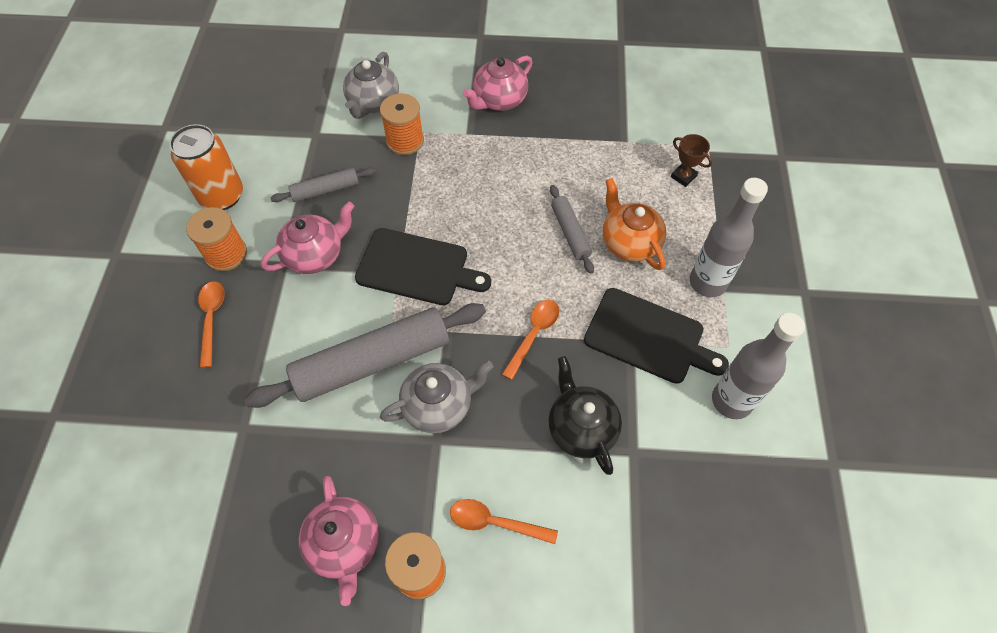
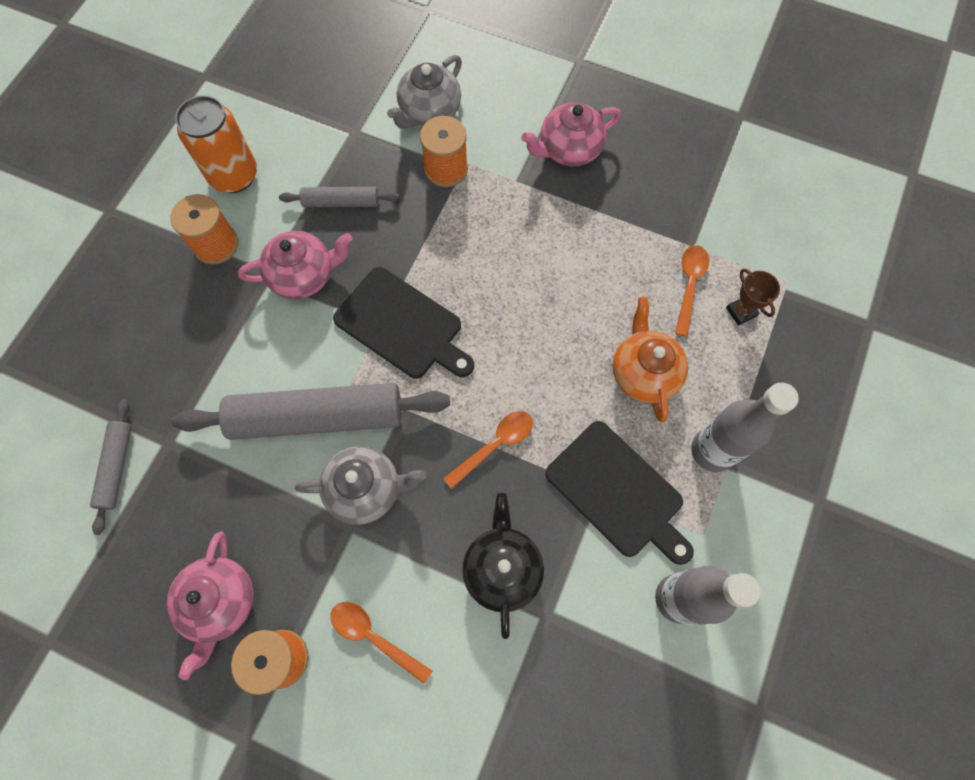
camera: 20 degrees right, 10 degrees up
orange spoon [198,281,225,368] -> orange spoon moved to [675,245,709,337]
grey rolling pin [550,185,594,274] -> grey rolling pin moved to [90,399,132,535]

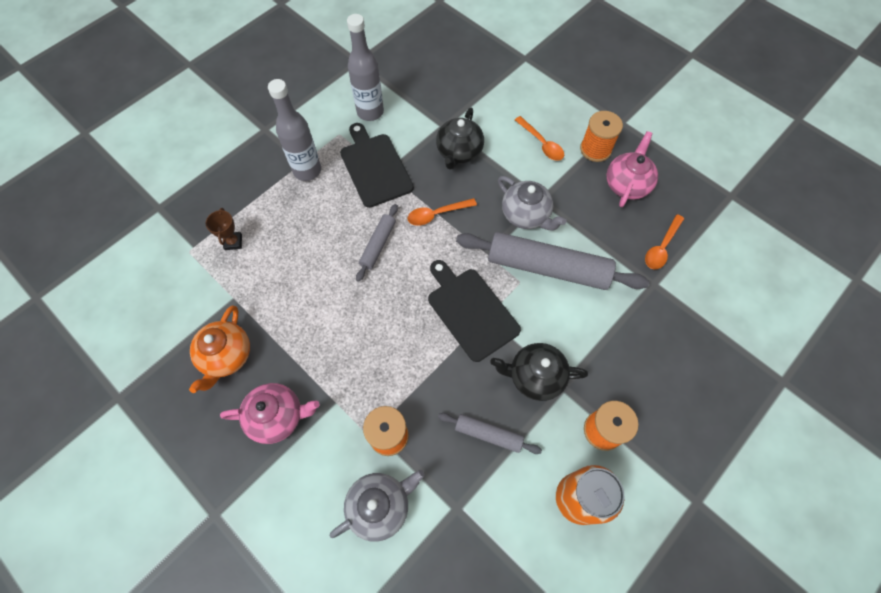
camera: 160 degrees left, 5 degrees down
grey rolling pin [90,399,132,535] -> grey rolling pin moved to [356,204,398,282]
pink teapot [238,231,353,299] -> black teapot [490,343,588,401]
grey teapot [295,446,426,525] -> grey teapot turned 150 degrees counterclockwise [498,176,567,230]
orange teapot [613,297,688,422] -> orange teapot moved to [189,305,250,393]
orange spoon [675,245,709,337] -> orange spoon moved to [645,214,684,269]

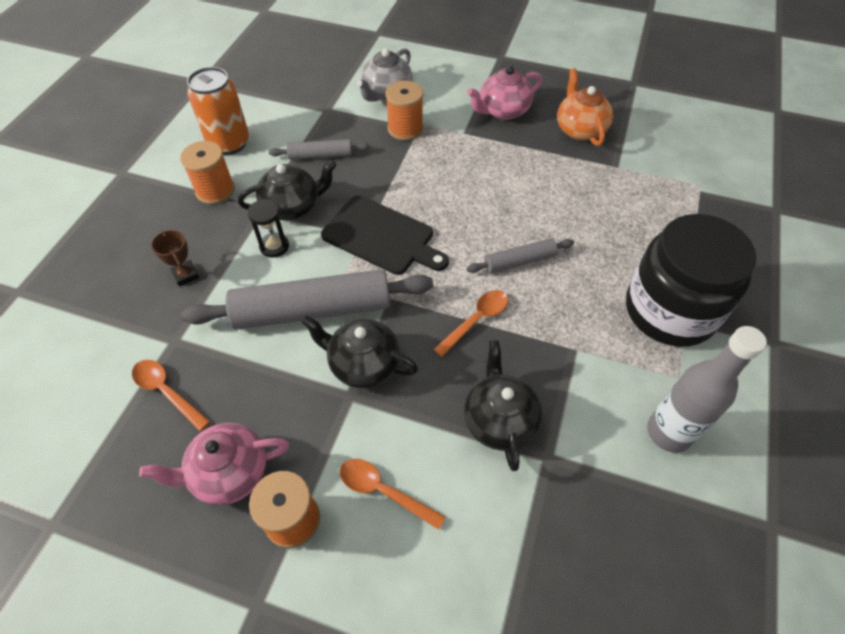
camera: 155 degrees right, 10 degrees down
brown trophy [206,208,242,250] -> brown trophy moved to [151,230,199,286]
grey bottle [268,79,321,181] -> black jar [626,214,757,347]
black cutting board [340,123,414,208] -> none
grey rolling pin [356,204,398,282] -> grey rolling pin turned 75 degrees clockwise [467,238,574,273]
grey teapot [498,176,567,230] -> black teapot [301,315,418,388]
pink teapot [607,131,658,207] -> pink teapot turned 75 degrees clockwise [139,423,289,505]
orange spoon [645,214,684,269] -> orange spoon turned 60 degrees counterclockwise [132,360,210,431]
none -> black hourglass [247,199,289,258]

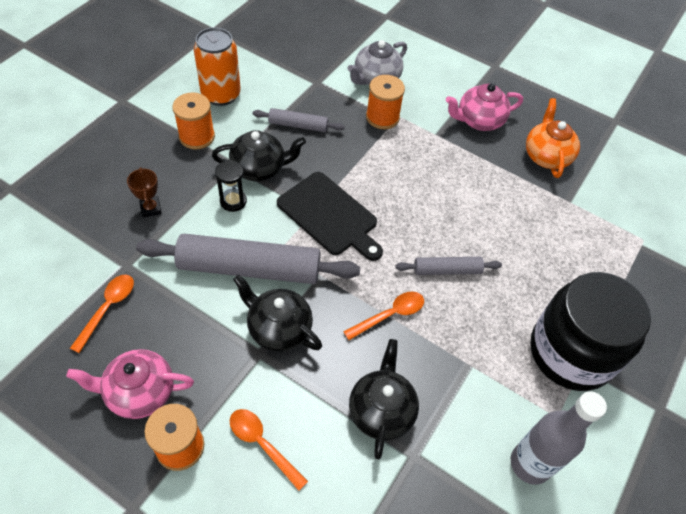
camera: 10 degrees right, 0 degrees up
orange spoon [132,360,210,431] -> orange spoon turned 60 degrees clockwise [70,274,134,353]

